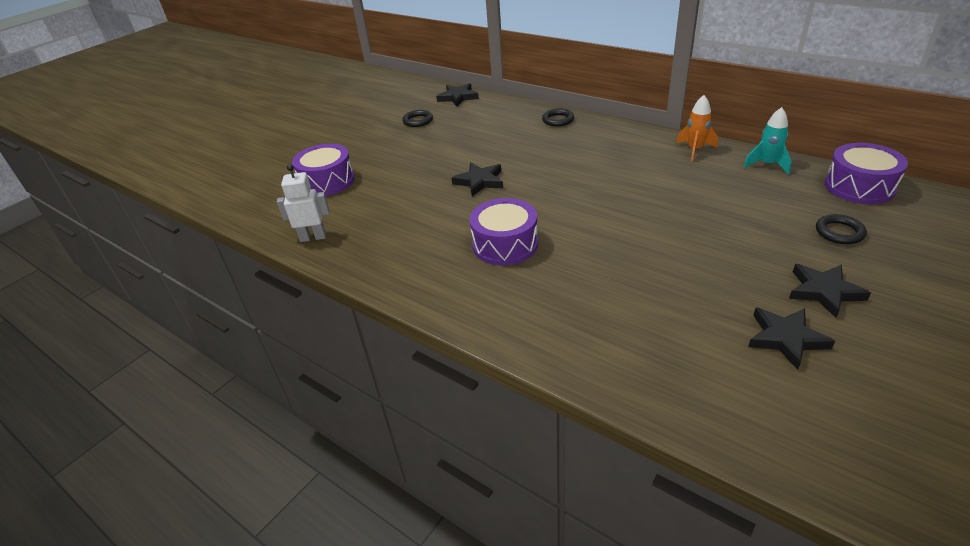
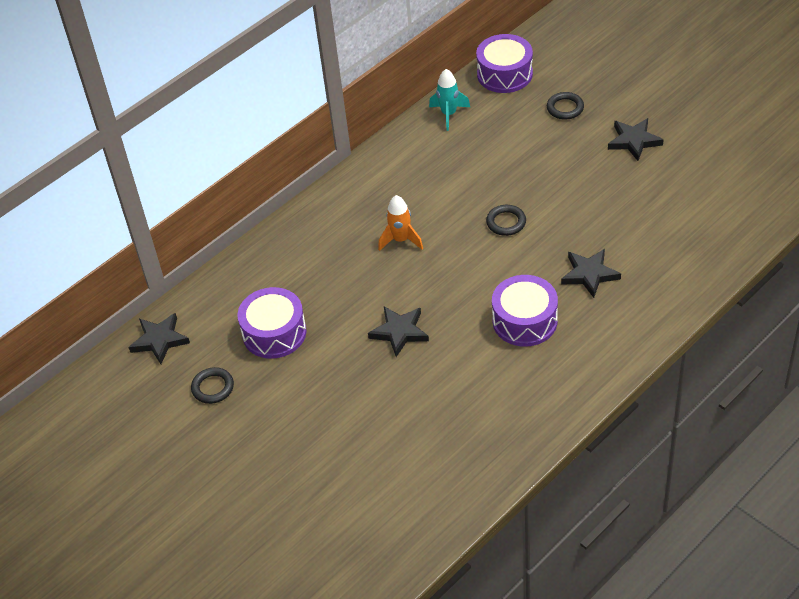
camera: 80 degrees left, 10 degrees up
white robot [277,164,330,242] -> none
purple drum [292,144,355,196] -> purple drum moved to [238,287,307,359]
black ring [542,109,574,127] -> black ring moved to [486,205,526,236]
orange rocket [676,95,718,161] -> orange rocket moved to [378,195,423,251]
black star [748,308,835,370] -> black star moved to [561,249,621,298]

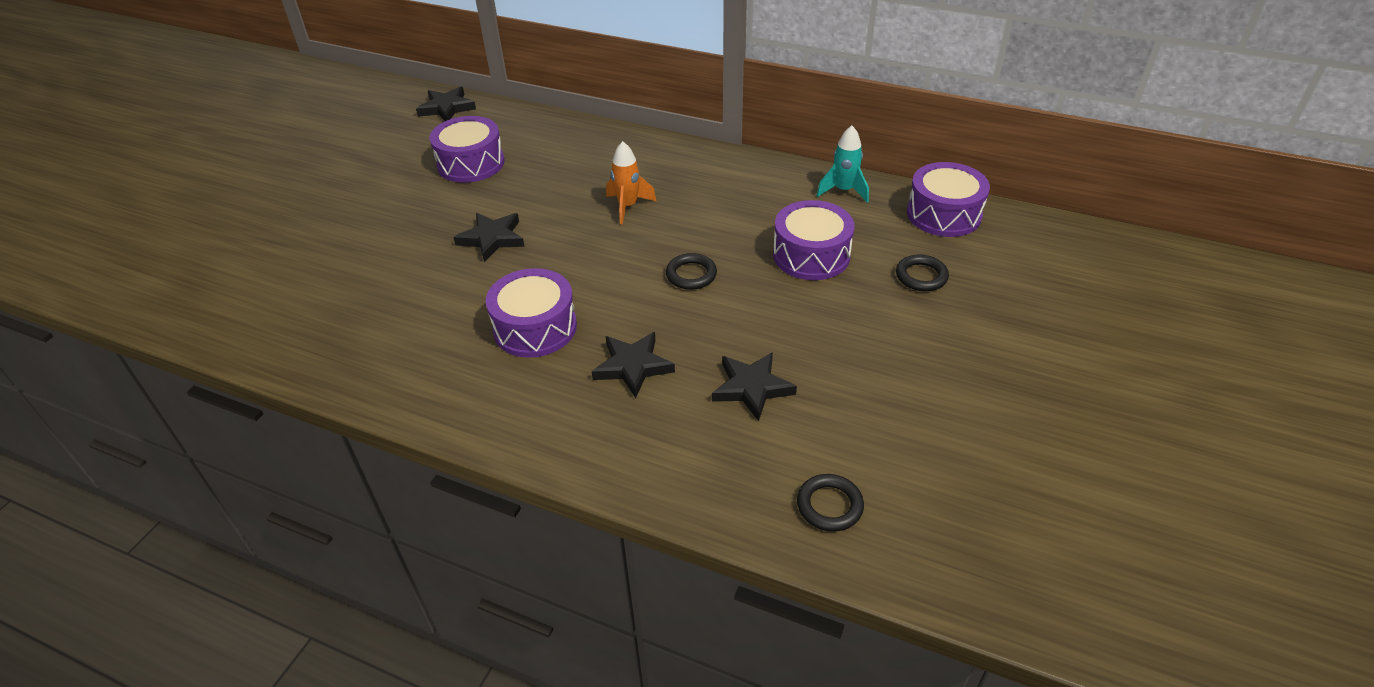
camera: 65 degrees right, 5 degrees down
black ring [191,367,234,404] -> black ring moved to [797,474,864,532]
black star [608,118,664,161] -> black star moved to [712,352,797,421]
none -> purple drum [773,200,854,280]

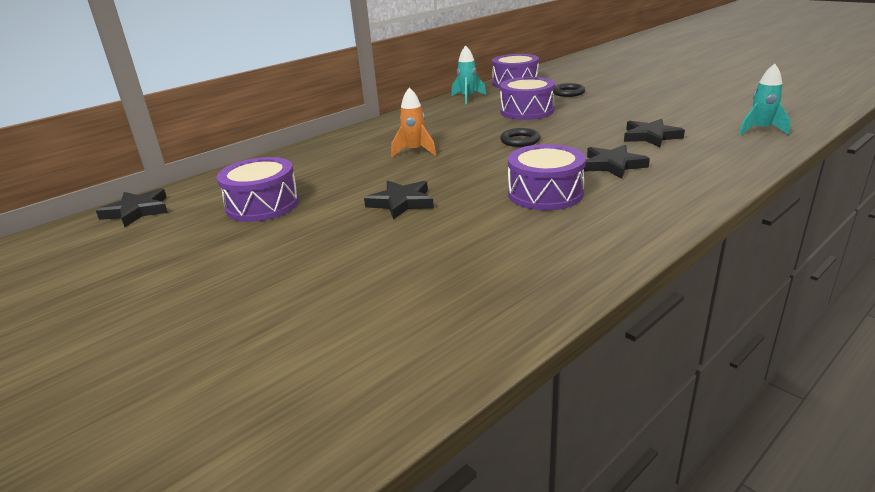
camera: 65 degrees left, 15 degrees down
black ring [797,474,864,532] -> turquoise rocket [739,64,791,135]

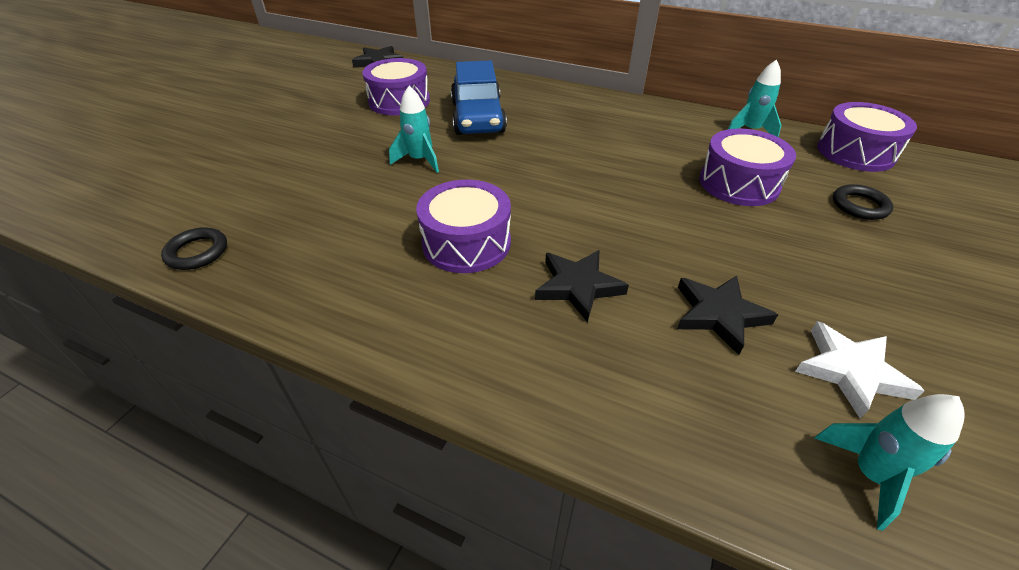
camera: 65 degrees right, 15 degrees up
black star [364,181,434,220] -> turquoise rocket [389,86,439,173]
orange rocket [391,87,436,157] -> none
black ring [500,128,540,147] -> black ring moved to [161,227,227,270]
none -> blue car [451,61,507,135]
none -> white star [795,321,925,419]

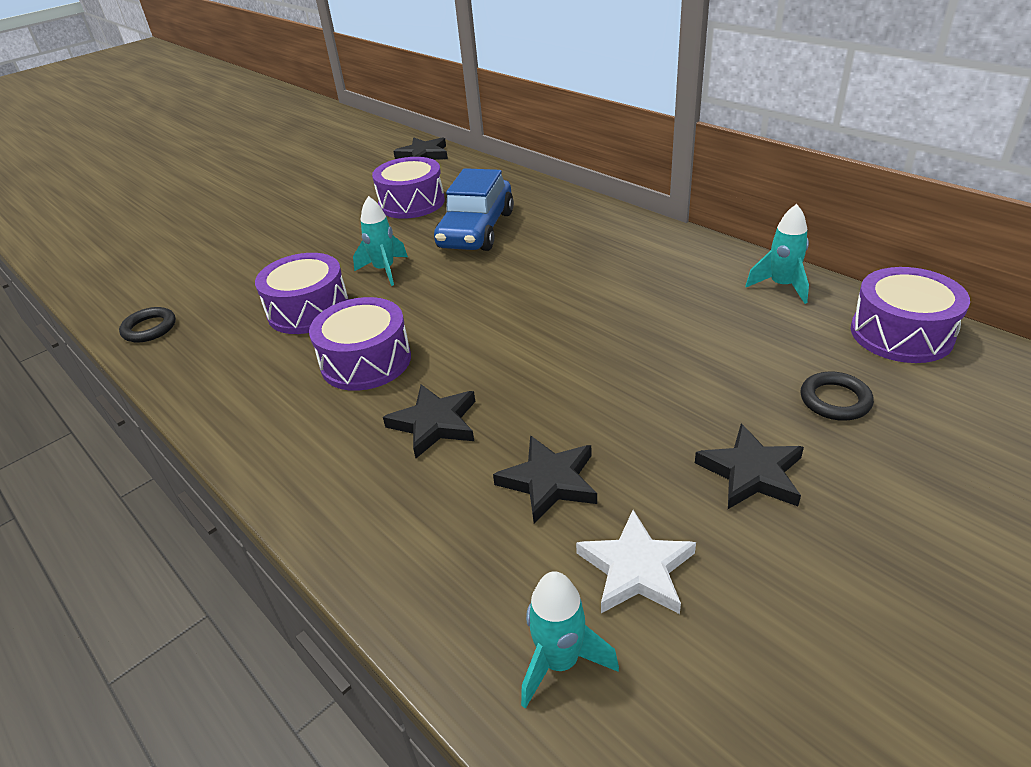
camera: 25 degrees right, 5 degrees down
purple drum [699,129,796,206] -> purple drum moved to [255,253,349,334]
none -> black star [695,424,804,509]

